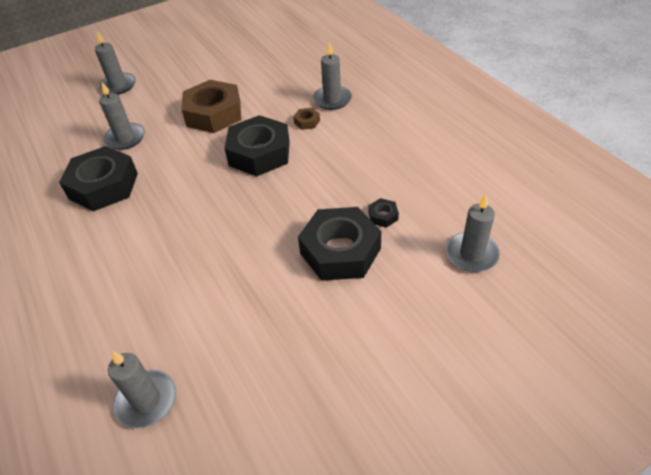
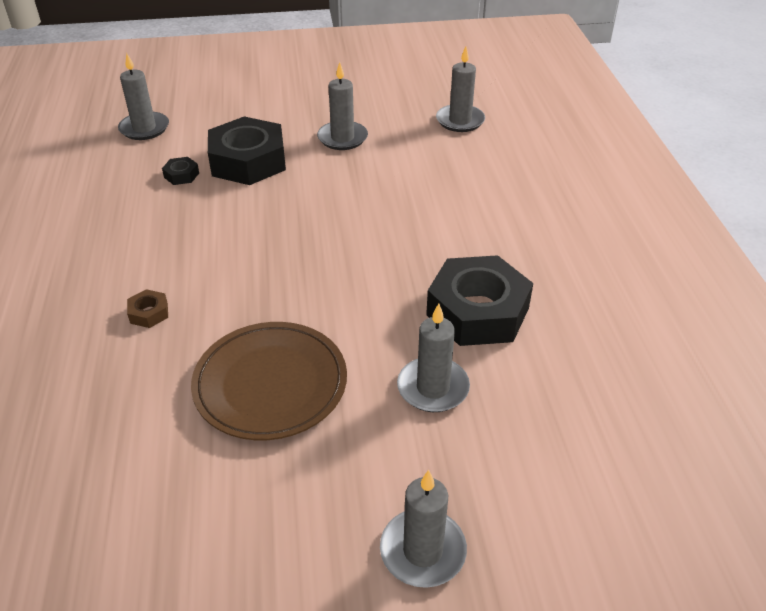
camera: 160 degrees left, 5 degrees down
brown nut [181,80,241,133] -> brown plate [191,322,347,440]
black nut [224,115,290,176] -> none
grey candle [313,42,352,110] -> grey candle moved to [317,62,368,150]

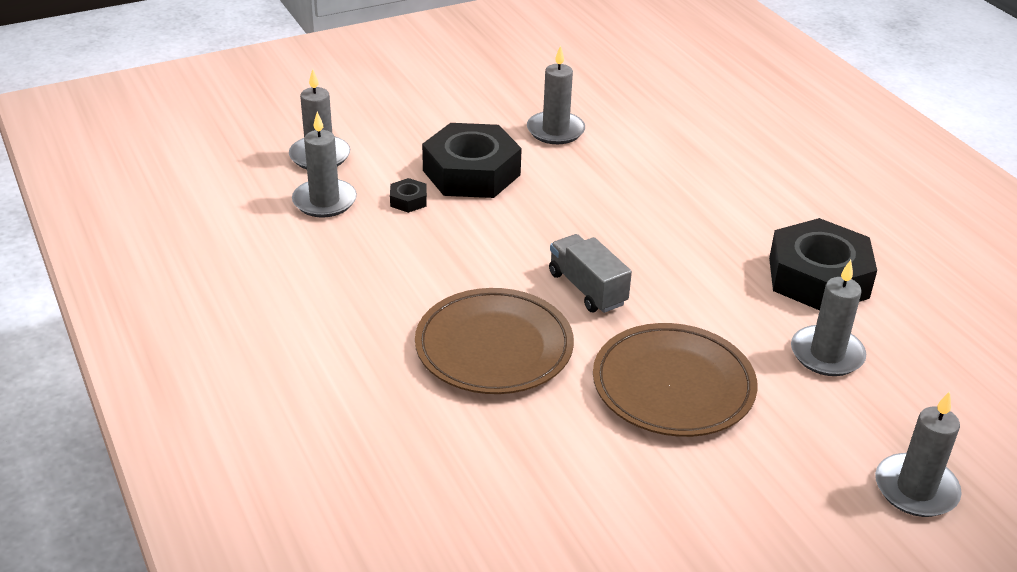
camera: 20 degrees left, 5 degrees down
brown nut [127,289,168,328] -> brown plate [415,288,574,394]
grey candle [436,46,485,132] -> grey candle moved to [292,112,357,217]
none -> grey truck [549,234,632,313]

